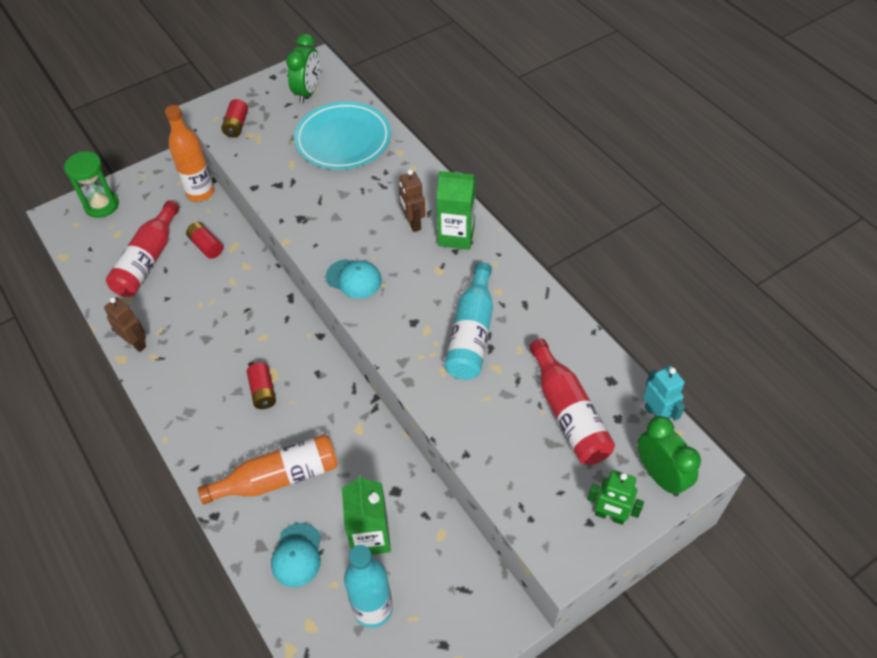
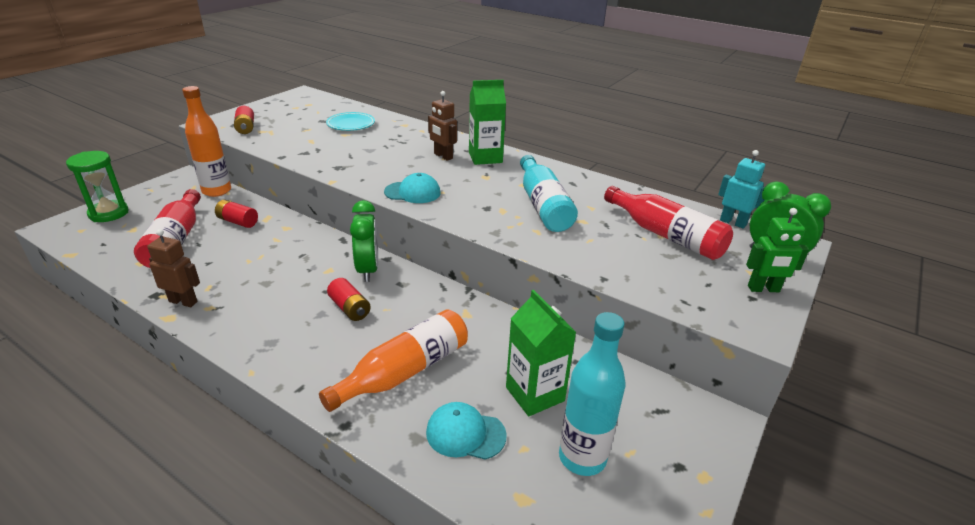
camera: 25 degrees left, 20 degrees down
turquoise cap [271,523,321,587] -> turquoise cap turned 120 degrees clockwise [426,402,507,460]
green clock [286,34,320,103] -> green clock moved to [350,200,378,282]
turquoise plate [294,102,391,170] -> turquoise plate [326,112,375,131], size x0.56

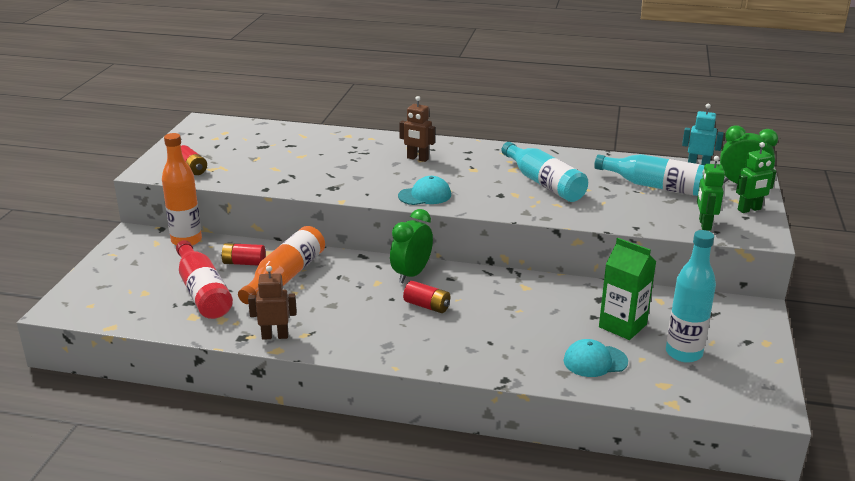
camera: 20 degrees left, 5 degrees down
green hourglass [66,151,129,222] -> none
orange bottle [319,309,468,412] -> orange bottle moved to [238,226,325,304]
turquoise plate [326,112,375,131] -> none
green clock [350,200,378,282] -> green clock turned 120 degrees counterclockwise [390,209,433,283]
green carton [469,80,506,165] -> none
red bottle [604,186,733,260] -> turquoise bottle [594,154,704,196]
none -> green robot [697,156,725,231]

